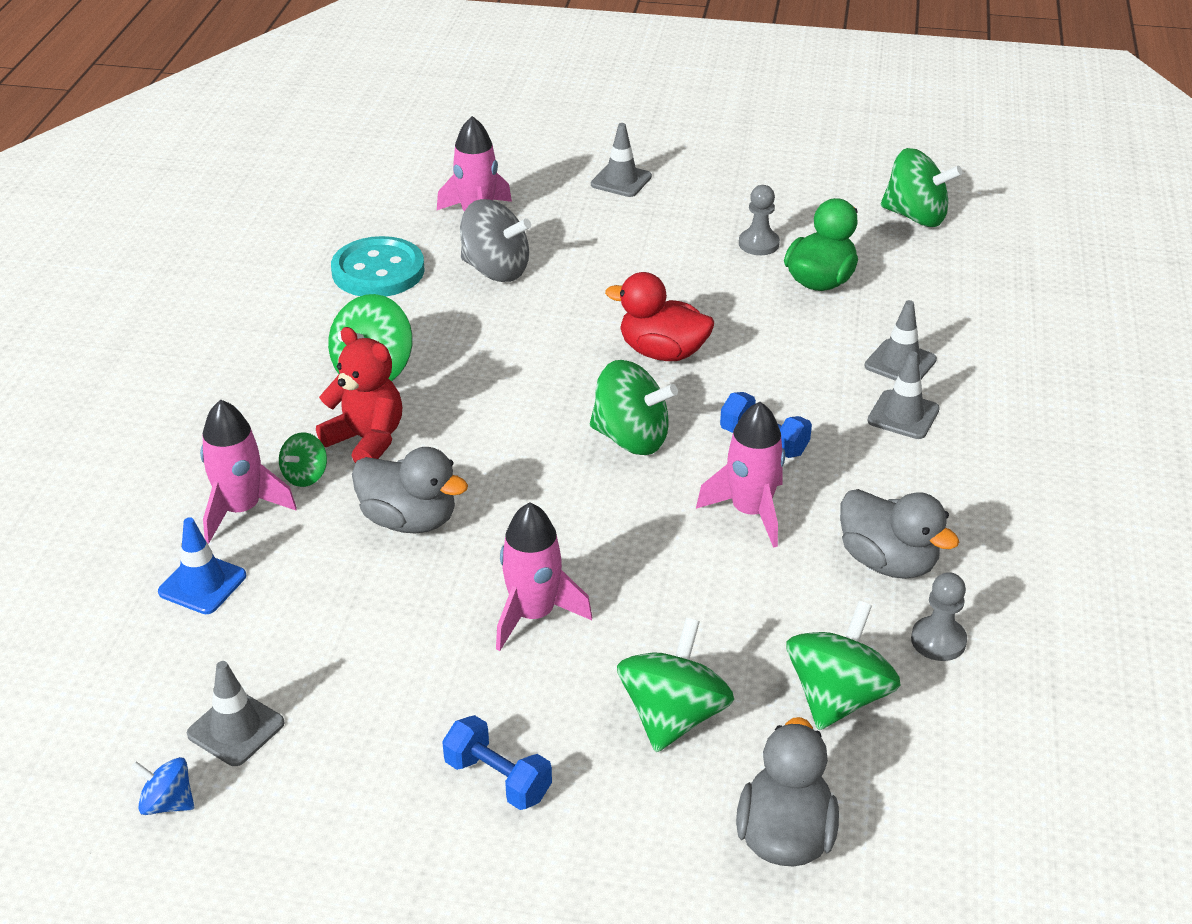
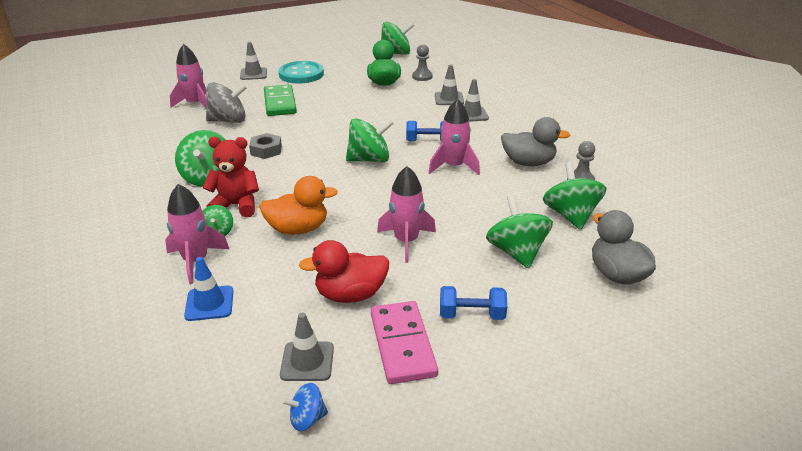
camera: 35 degrees left, 5 degrees down
turquoise button [331,236,425,297] -> turquoise button moved to [278,61,324,84]
grey duck [352,447,468,533] -> orange duck [259,176,338,235]
red duck [605,272,714,361] -> red duck moved to [299,240,389,303]
grey pawn [739,185,780,255] -> grey pawn moved to [412,44,432,81]
none -> grey nut [249,133,282,159]
none -> green domino [264,84,297,116]
none -> pink domino [371,301,438,384]

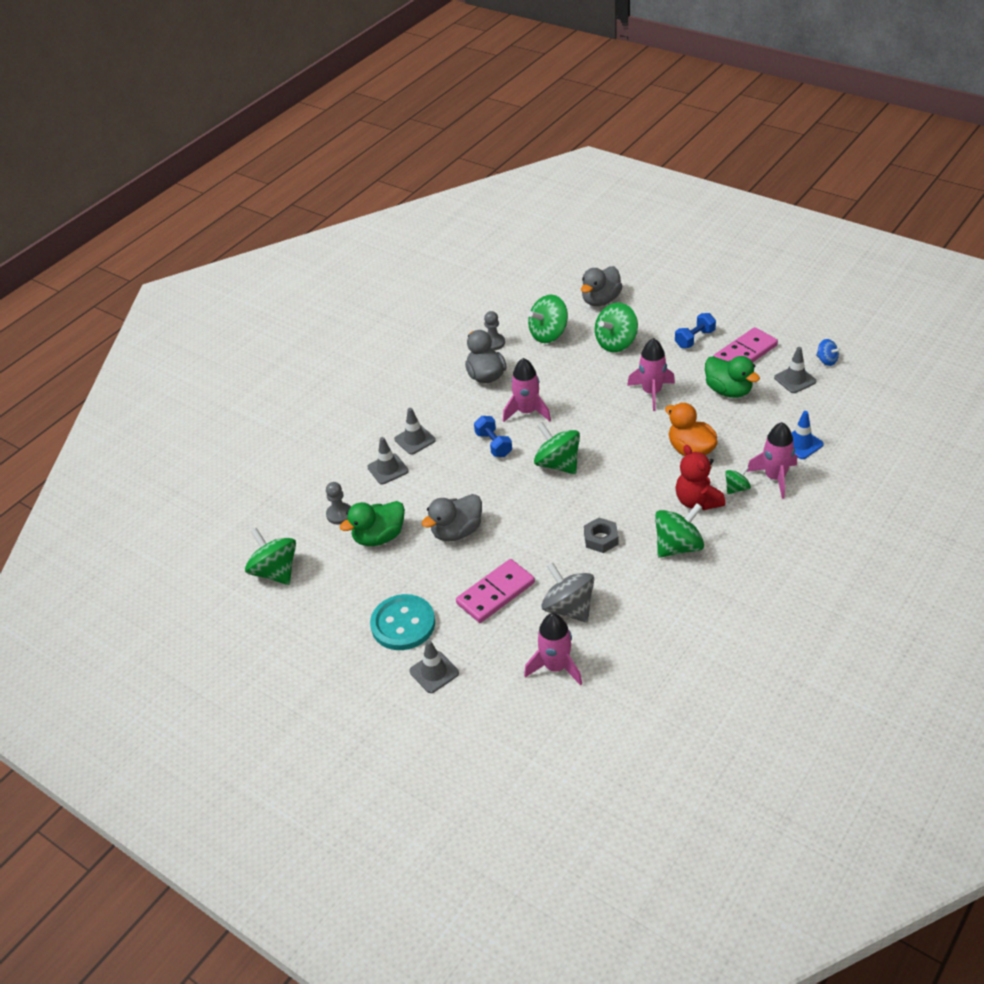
camera: 115 degrees left, 10 degrees up
green domino [264,84,297,116] -> pink domino [456,559,535,623]
red duck [299,240,389,303] -> green duck [705,356,760,398]
blue dumbbell [440,286,507,320] -> blue dumbbell turned 75 degrees clockwise [675,313,716,348]
none -> grey duck [422,494,482,541]

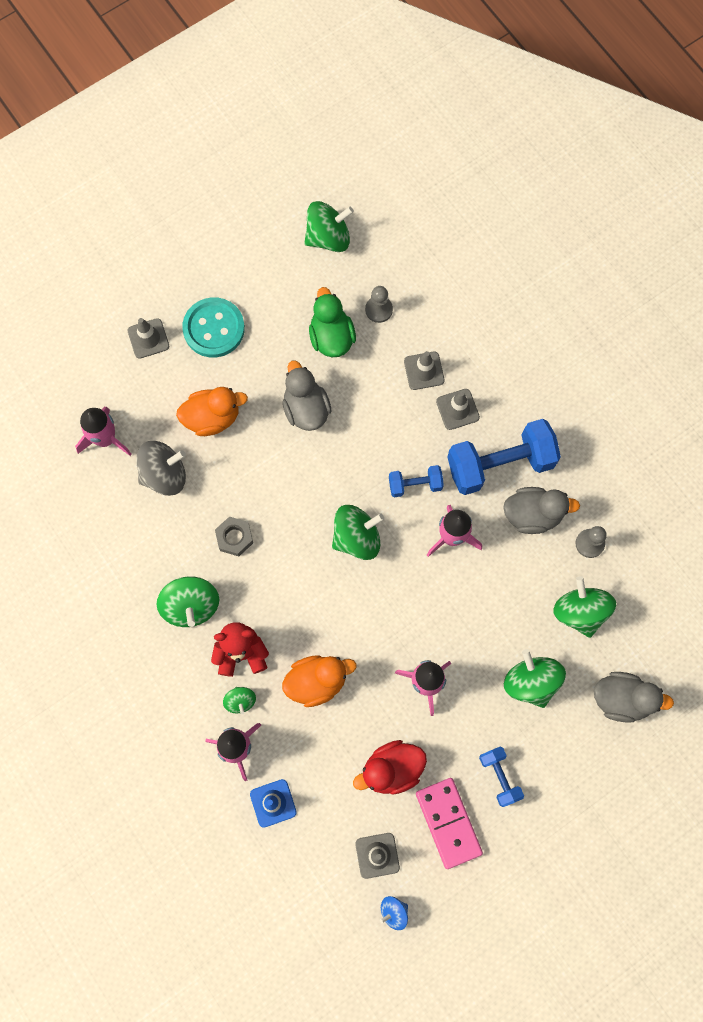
camera: 105 degrees right, 30 degrees up
pink domino [456,559,535,623] -> orange duck [176,387,248,436]
grey duck [581,266,623,306] -> grey duck turned 135 degrees clockwise [594,672,674,723]
green duck [705,356,760,398] -> red duck [353,740,427,795]
none -> blue dumbbell [448,419,561,495]

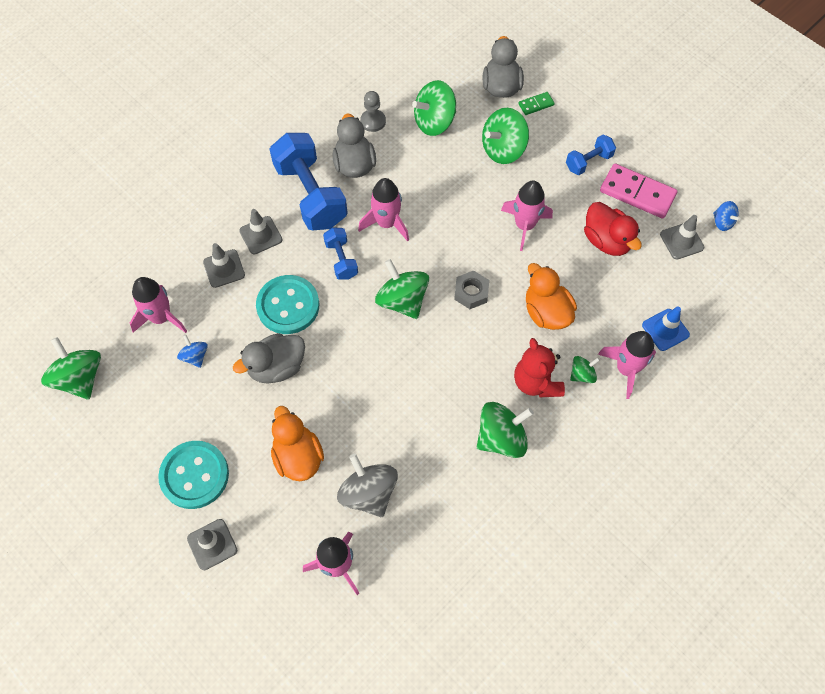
camera: 100 degrees left, 10 degrees down
grey nut [215,517,253,556] -> grey nut moved to [454,271,489,309]
green duck [309,287,356,357] -> blue spinning top [177,335,208,368]
grey pawn [365,286,393,323] -> pink rocket [130,277,187,333]
pink domino [416,778,483,869] -> pink domino turned 60 degrees clockwise [600,163,677,219]
none -> turquoise button [256,275,319,334]
none -> green domino [518,92,555,115]

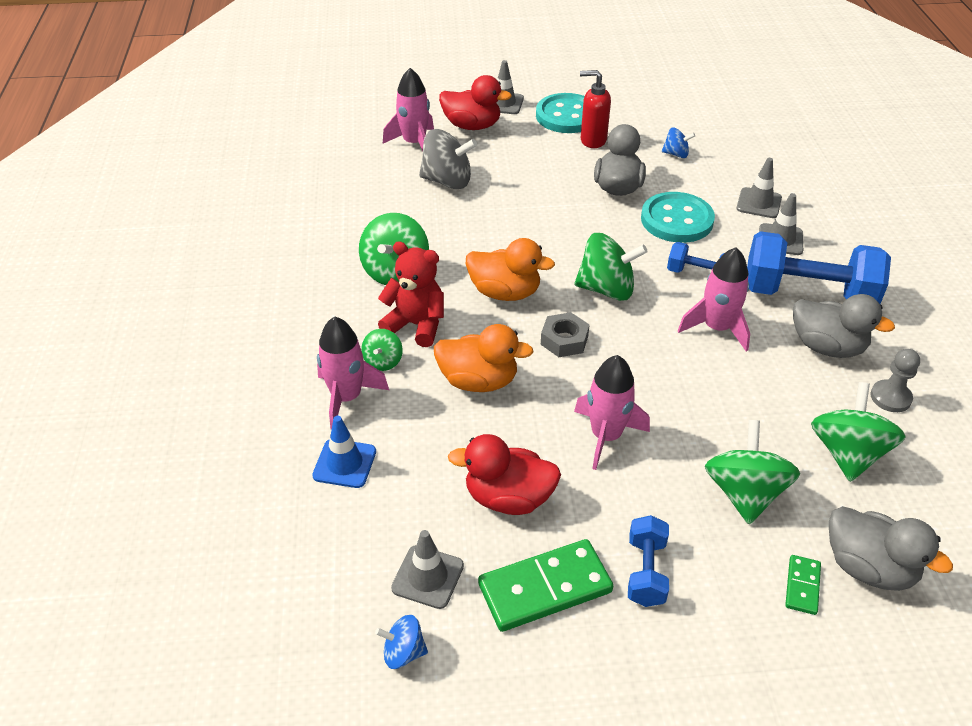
camera: 130 degrees right, 20 degrees down
green spinning top [41,337,101,400] -> none
pink rocket [130,277,187,333] -> none
orange duck [271,406,324,481] -> orange duck moved to [466,238,555,301]
pink domino [600,163,677,219] -> green domino [478,539,613,632]
none -> red duck [439,75,512,130]
none -> red soap dispenser [580,70,611,148]

